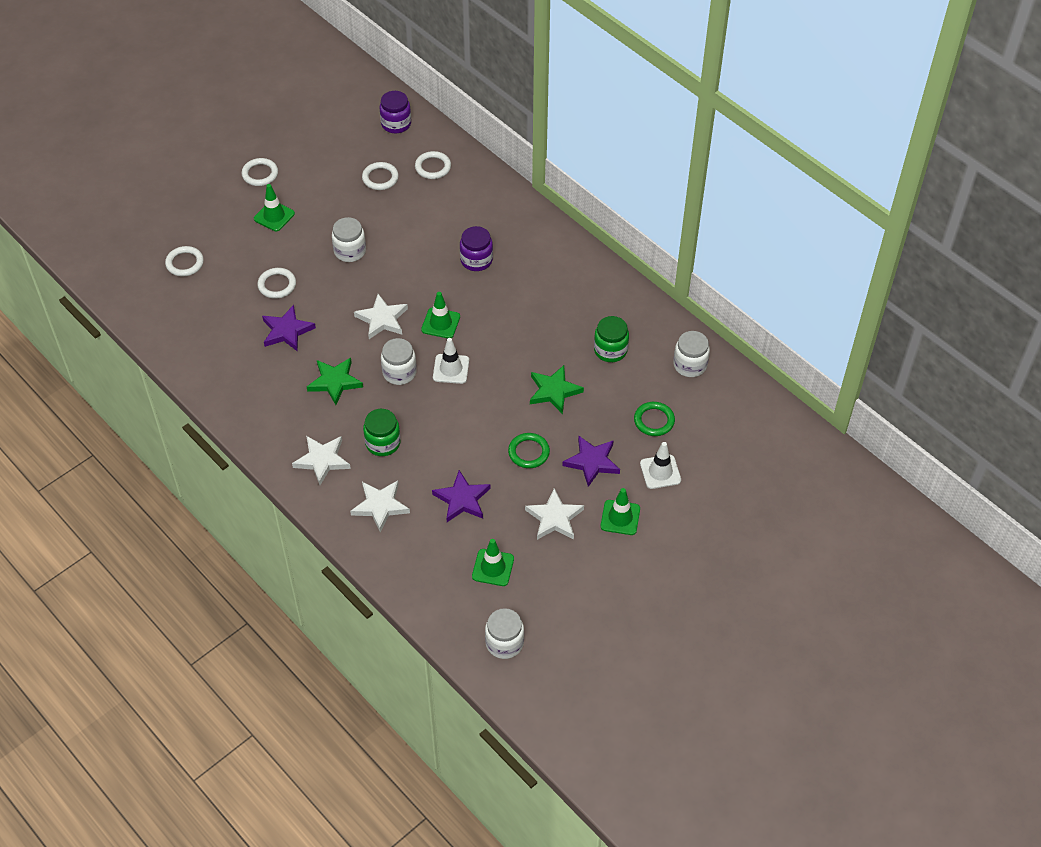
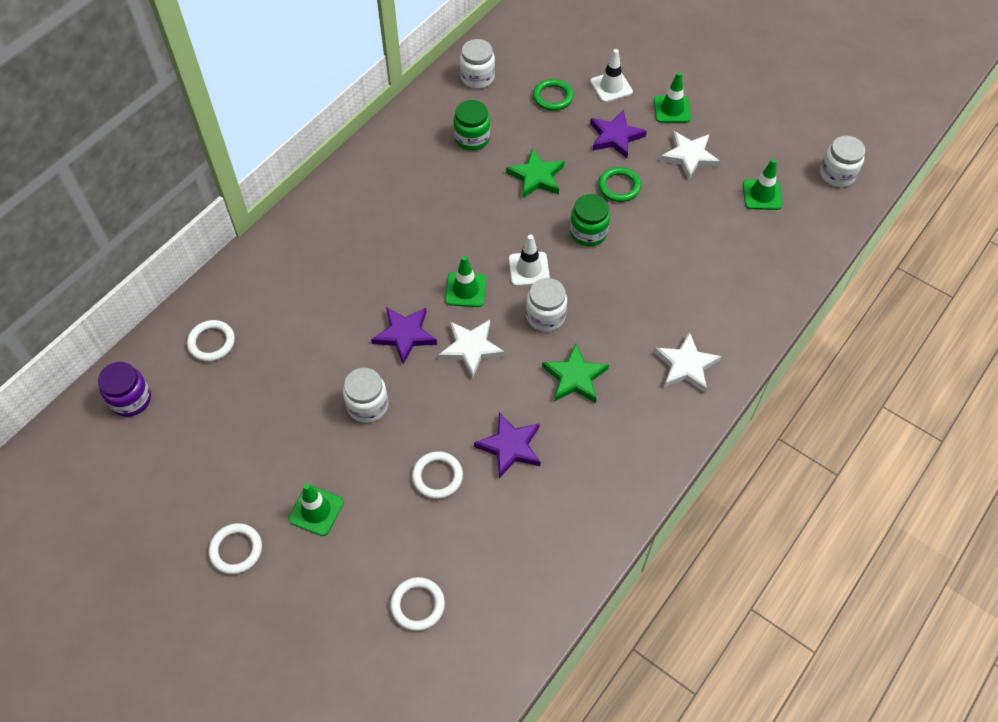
camera: 100 degrees left, 5 degrees up
white star [350,480,410,533] -> none
white ring [362,162,399,190] -> none
green jar [363,409,401,456] -> green jar moved to [570,194,610,246]
purple star [432,470,490,522] -> purple star moved to [371,307,437,364]
purple jar [460,226,493,271] -> none

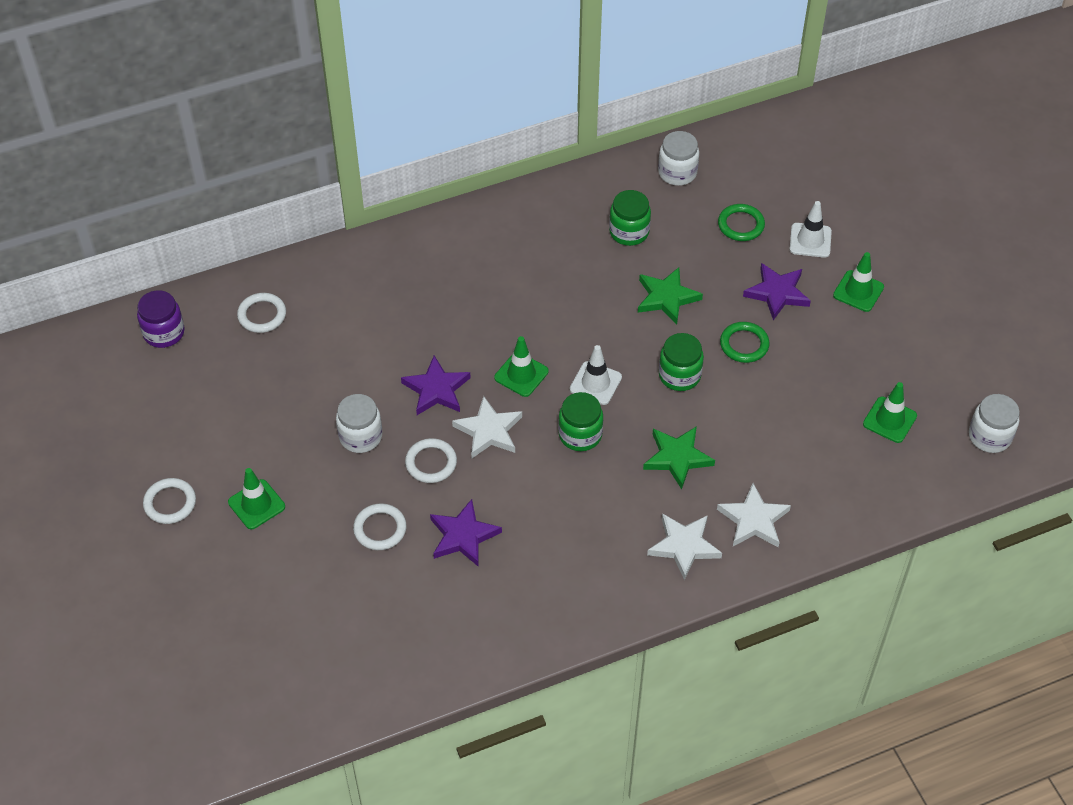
camera: 30 degrees right, 5 degrees down
white ring [390,577,445,631] -> white ring moved to [405,438,457,483]
white jar [526,278,567,332] -> green jar [558,392,603,451]
green star [542,343,609,403] -> green star moved to [643,426,715,489]
white star [660,131,720,180] -> white star moved to [717,483,791,547]

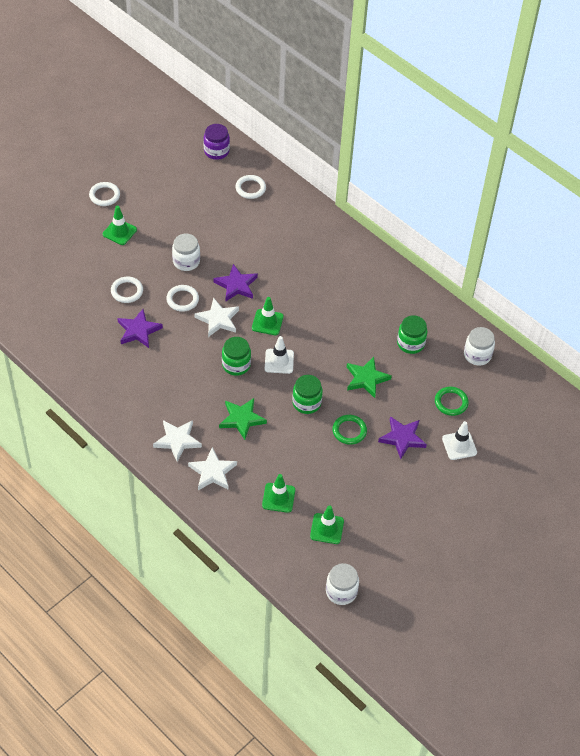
camera: 65 degrees right, 0 degrees up
green traffic cone [833,252,884,312] -> green traffic cone moved to [262,474,295,513]

